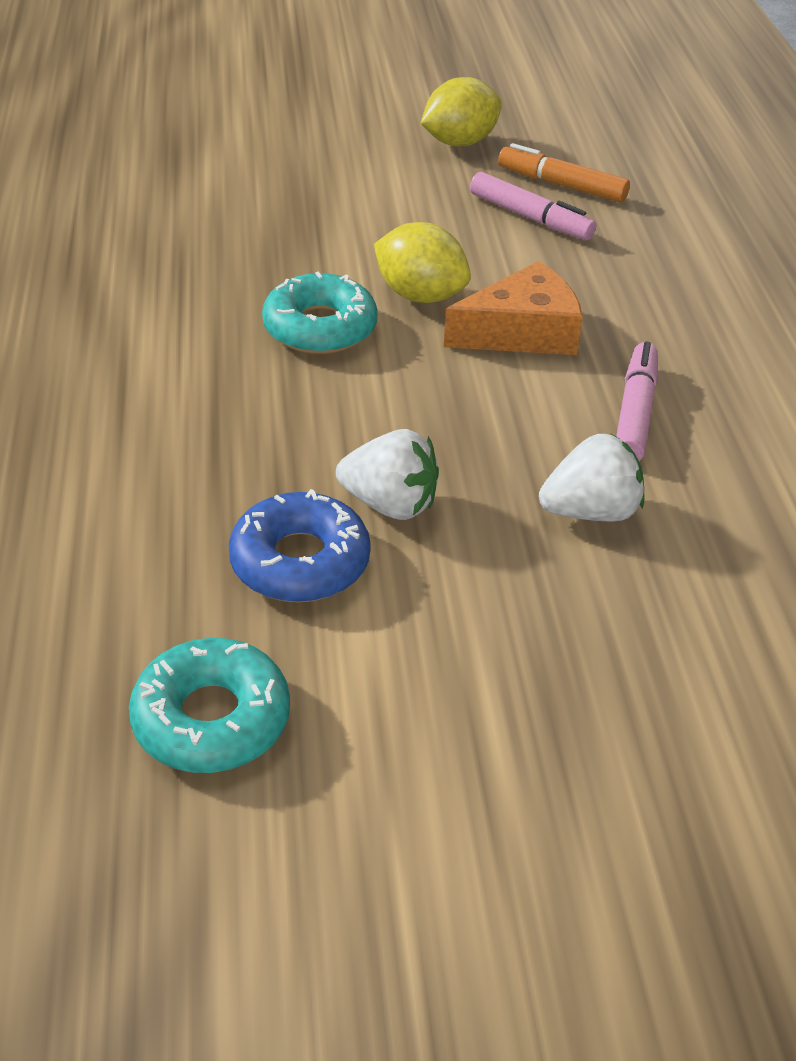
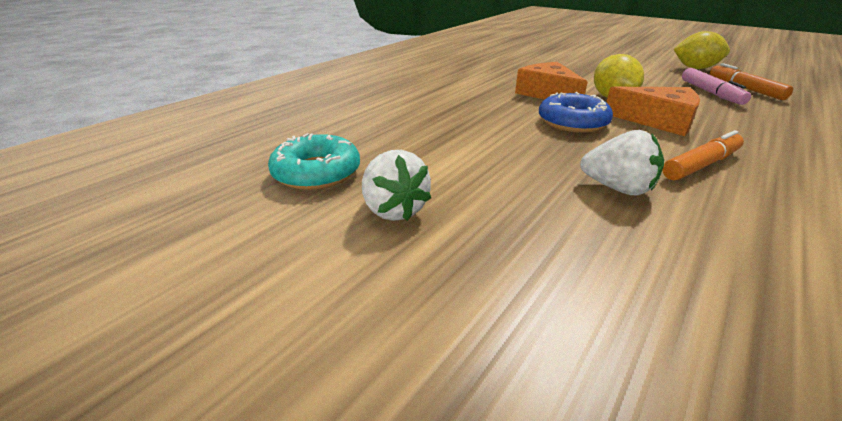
camera: 45 degrees right, 10 degrees down
blue donut [229,489,371,602] -> blue donut moved to [539,92,613,133]
turquoise donut [262,272,378,354] -> orange cheese [515,62,588,100]
white strawberry [336,429,439,520] -> white strawberry moved to [362,150,431,221]
pink marker [616,341,658,461] -> orange marker [662,130,744,181]

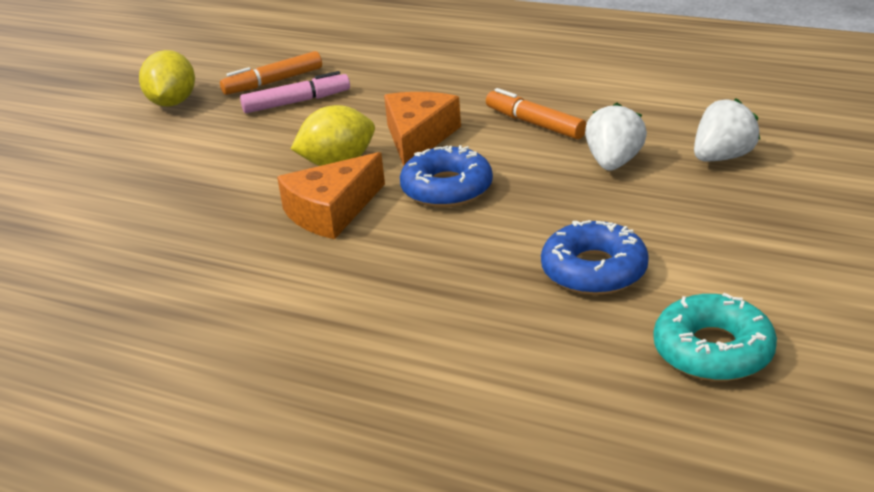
camera: 100 degrees left, 0 degrees up
white strawberry [362,150,431,221] -> white strawberry moved to [694,98,760,162]
none -> blue donut [541,220,649,295]

